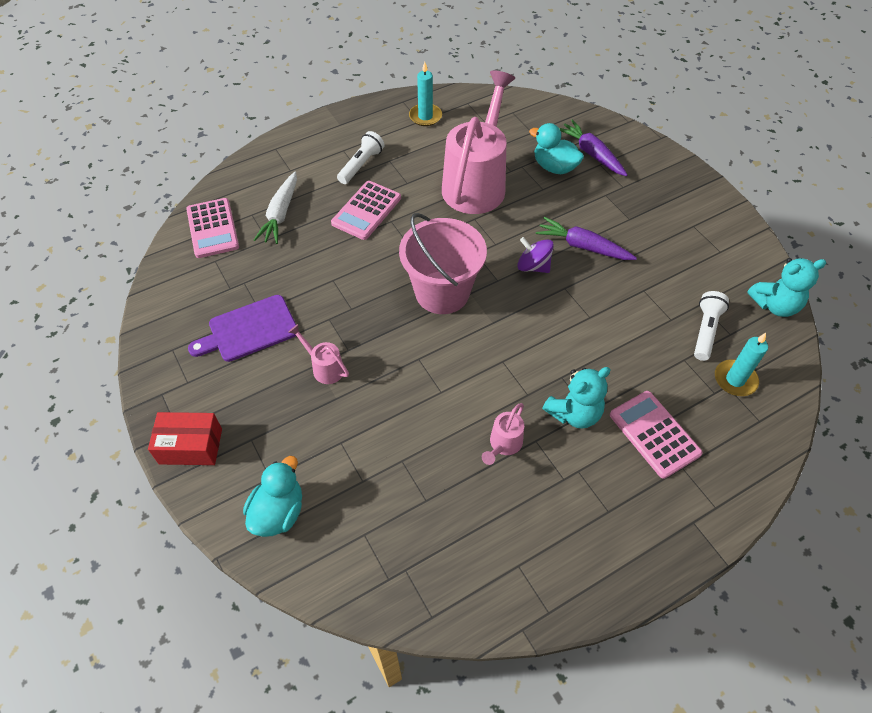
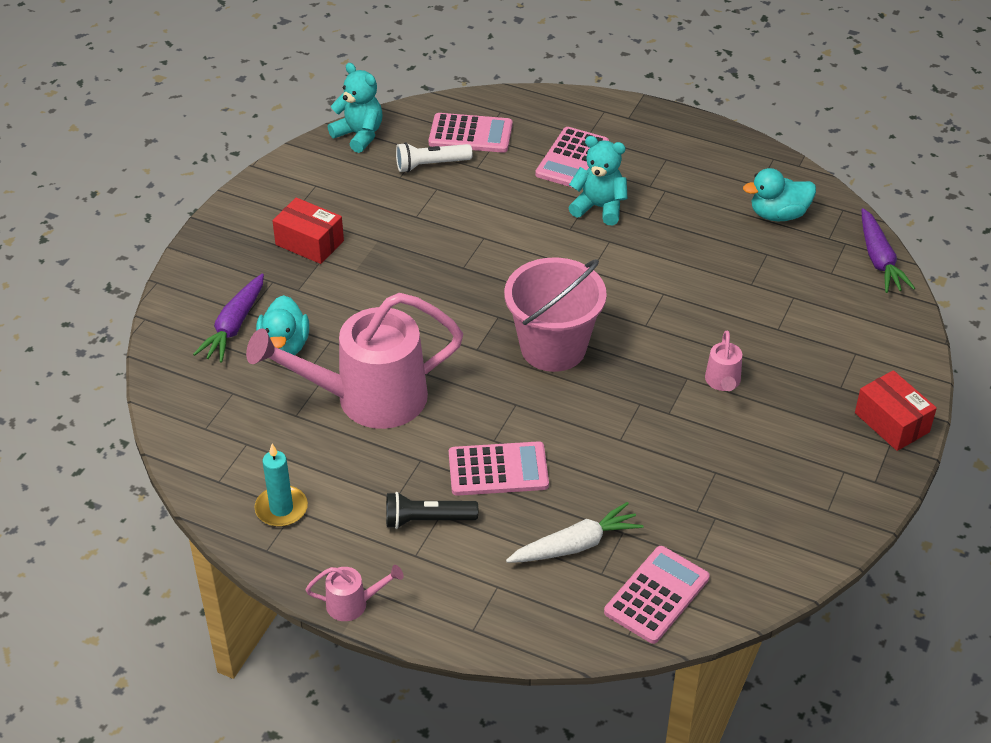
camera: 125 degrees left, 10 degrees down
purple cutting board [188,295,296,362] -> none
turquoise duck [243,456,302,537] -> turquoise duck moved to [743,168,816,221]
white flashlight [337,131,385,184] -> black flashlight [386,492,478,529]
pink watering can [482,403,524,465] -> pink watering can moved to [305,565,404,621]
purple spinning top [517,237,554,273] -> none
purple carrot [536,217,637,260] -> purple carrot moved to [862,208,915,293]
turquoise candle [715,333,768,396] -> pink calculator [429,113,513,153]
none -> red box [272,198,344,264]

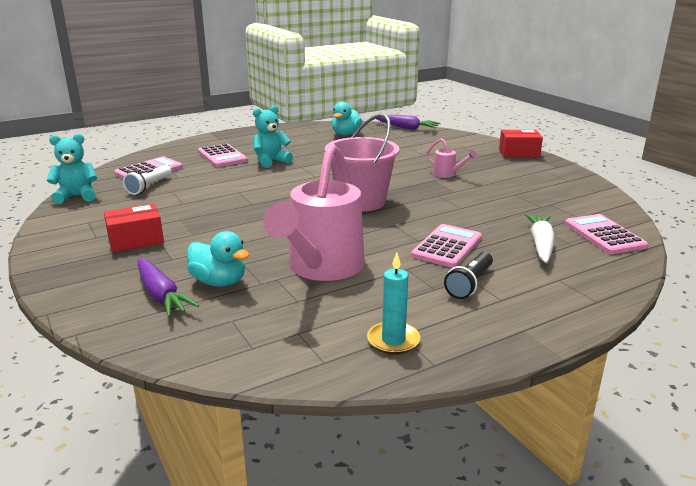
camera: 55 degrees left, 20 degrees down
pink watering can [305,565,404,621] -> none

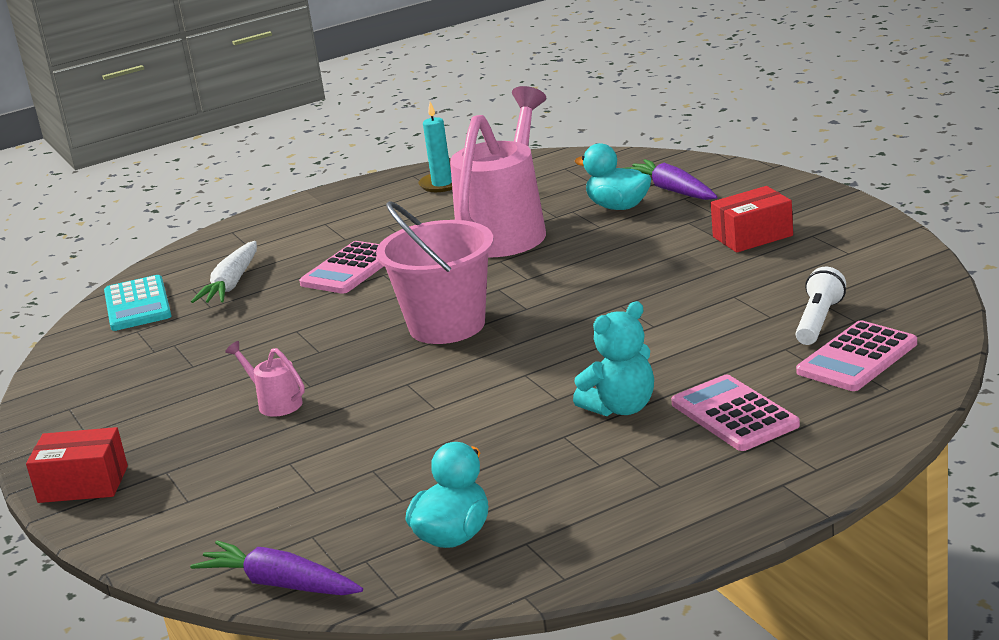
camera: 175 degrees left, 0 degrees up
turquoise teddy bear [47,134,97,204] -> none
black flashlight [444,252,493,299] -> none
pink calculator [565,214,648,254] -> turquoise calculator [104,275,172,331]

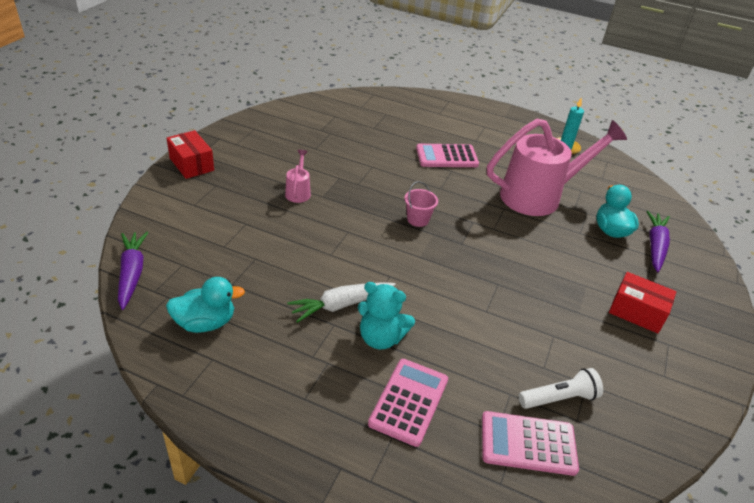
camera: 45 degrees right, 15 degrees up
turquoise calculator [104,275,172,331] -> none
white carrot [191,241,257,303] -> white carrot moved to [287,282,395,323]
pink bucket [376,201,494,344] -> pink bucket [404,181,438,227], size x0.46

